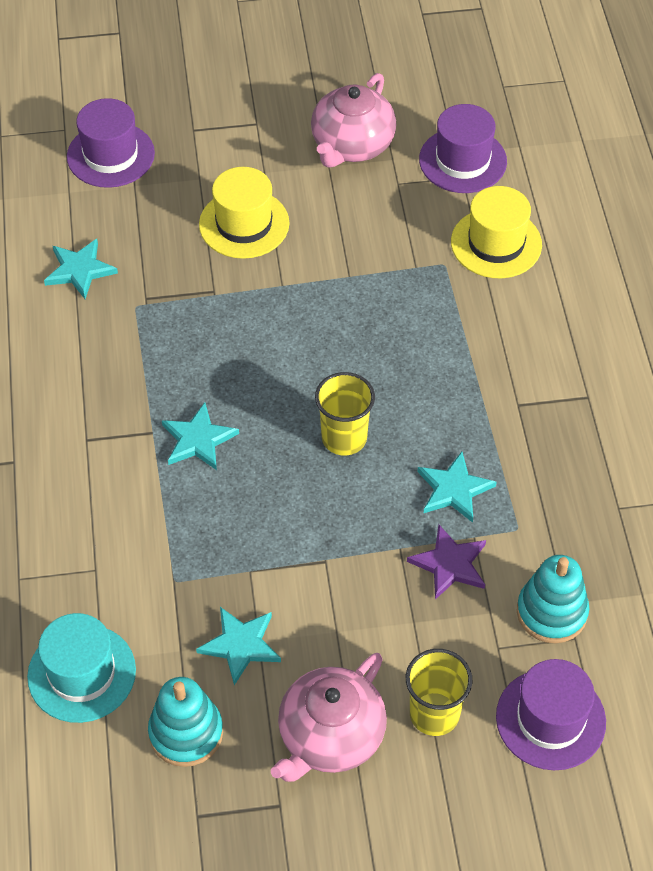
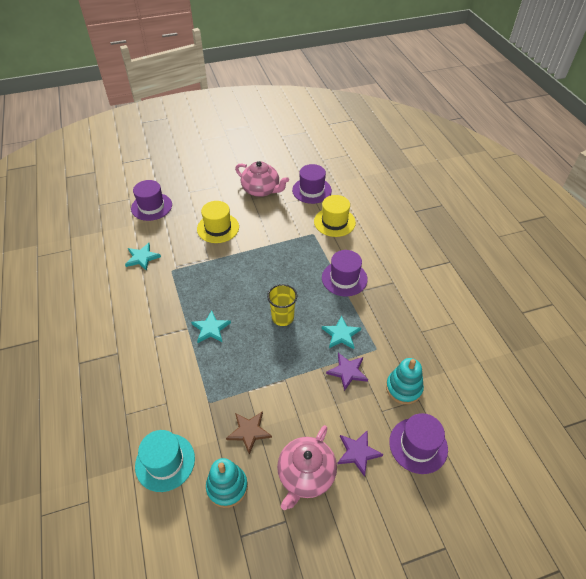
camera: 10 degrees left, 5 degrees down
turquoise star [196,607,281,685] -> brown star [226,411,272,455]
pink teapot [311,73,396,168] -> pink teapot turned 75 degrees counterclockwise [235,161,289,197]
yellow cup [406,649,472,736] -> purple star [337,430,383,477]
none -> purple hat [322,250,368,296]

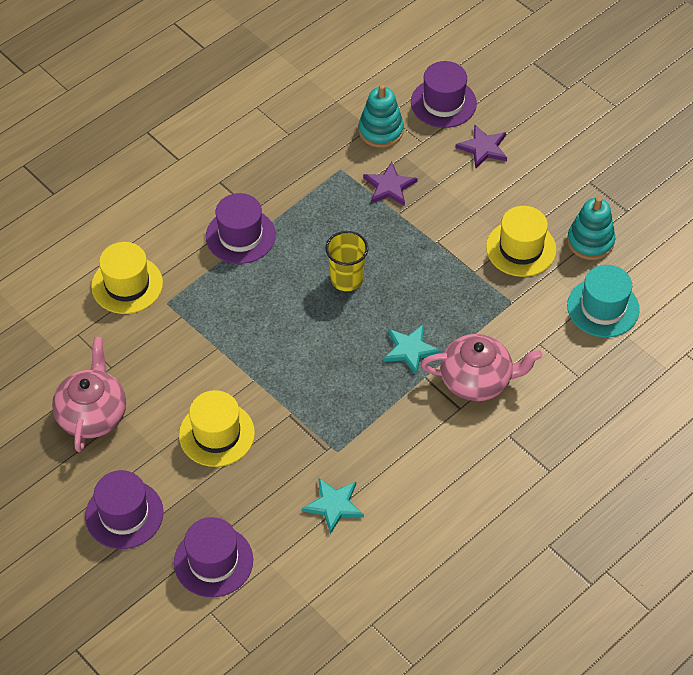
camera: 115 degrees left, 5 degrees up
brown star [226,411,272,455] -> yellow hat [486,206,557,277]
pink teapot [277,425,337,510] -> pink teapot moved to [421,334,543,401]
purple hat [292,164,332,204] -> purple hat moved to [85,470,164,549]
turquoise star [322,316,361,349] -> none

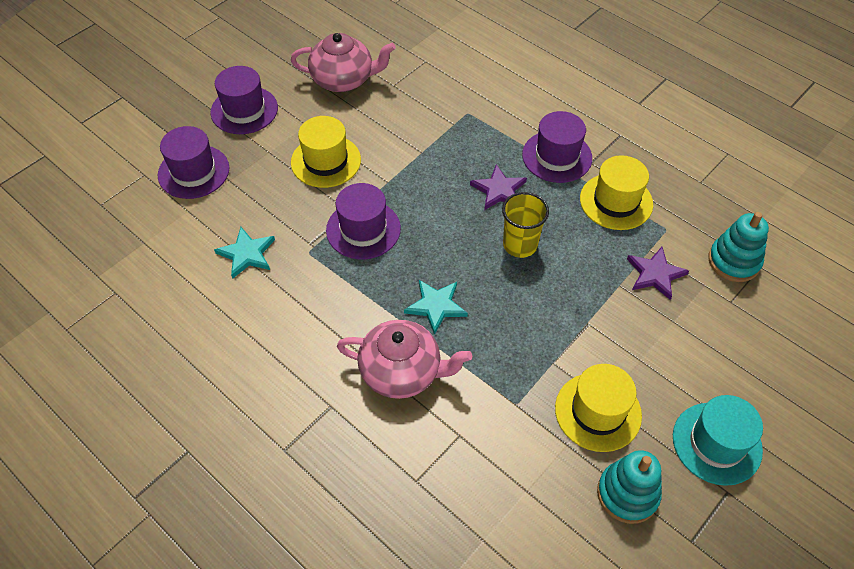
camera: 85 degrees right, 0 degrees up
yellow hat [91,242,163,314] -> yellow hat moved to [580,155,653,230]
purple hat [411,61,477,128] -> purple hat moved to [326,183,401,259]
pink teapot [421,334,543,401] -> pink teapot turned 75 degrees counterclockwise [337,320,472,399]
purple star [455,125,507,169] -> purple star moved to [470,164,527,210]
turquoise hat [567,265,640,337] -> turquoise hat moved to [673,395,763,486]

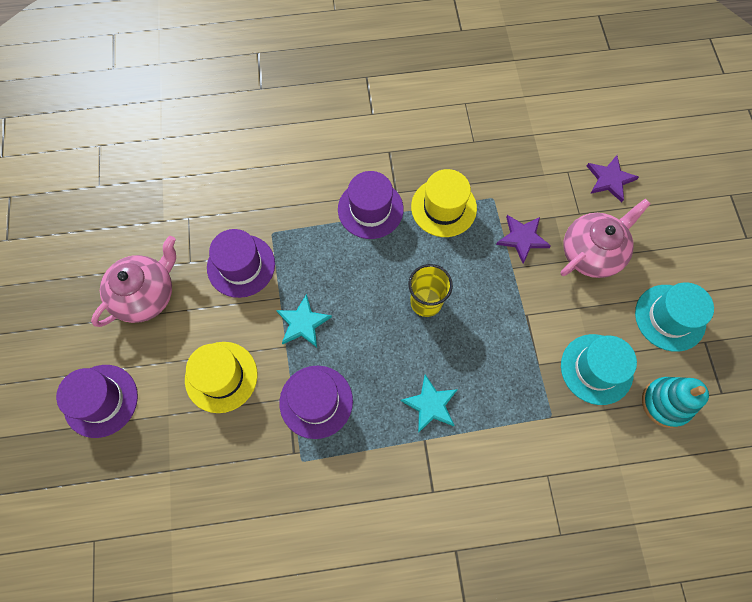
camera: 50 degrees left, 15 degrees up
purple hat [158,126,230,199] -> purple hat moved to [207,229,275,298]
turquoise star [214,227,275,279] -> turquoise star moved to [276,294,332,347]
pink teapot [337,320,472,399] -> pink teapot moved to [561,199,651,278]
purple star [470,164,527,210] -> purple star moved to [587,155,639,202]
yellow hat [555,364,642,452] -> turquoise hat [561,334,637,405]
turquoise stacking toy [709,212,769,282] -> none

